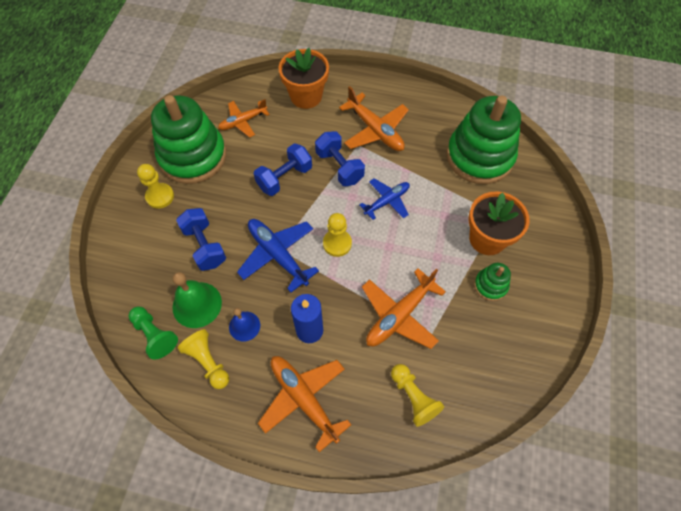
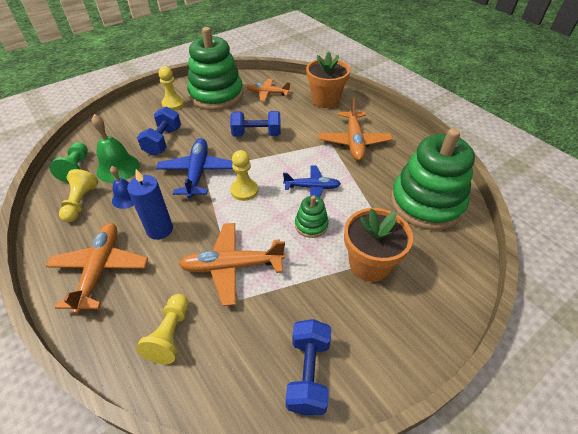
camera: 40 degrees right, 15 degrees down
blue dumbbell [315,131,365,186] -> blue dumbbell moved to [286,319,331,415]
green stacking toy [474,263,511,301] -> green stacking toy moved to [295,196,329,238]

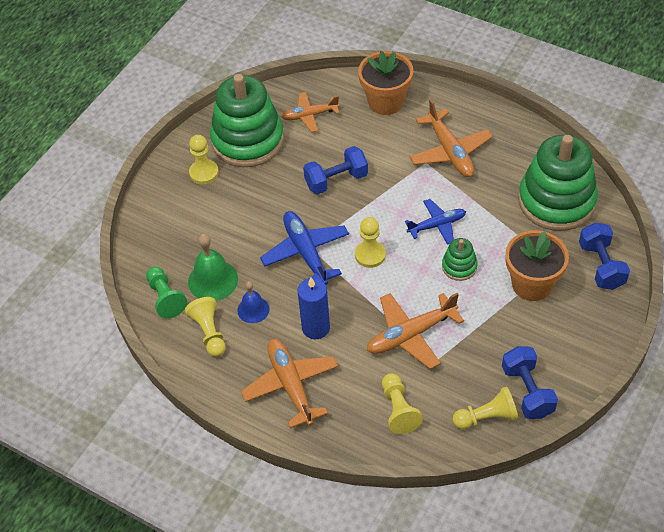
camera: 20 degrees left, 5 degrees up
blue dumbbell [137,107,181,156] -> blue dumbbell moved to [579,222,630,290]
none -> yellow pawn [452,386,518,429]

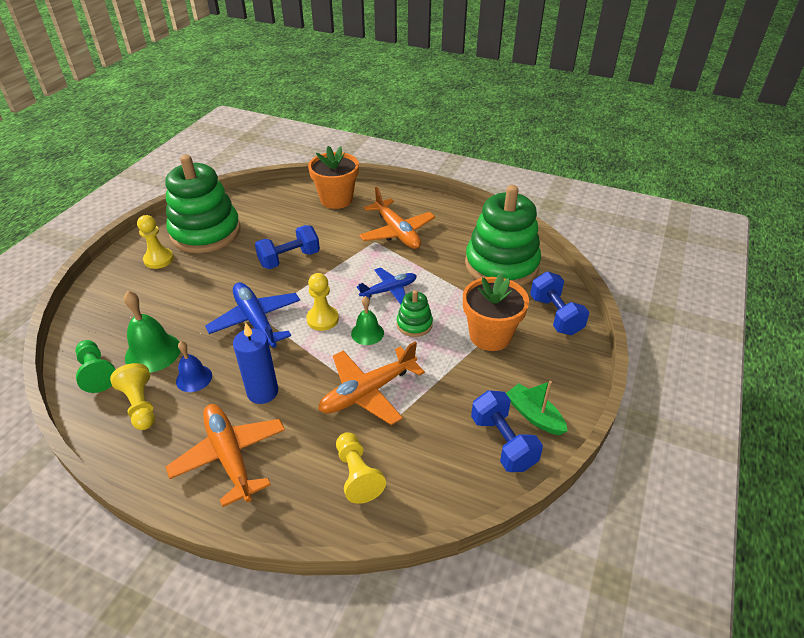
camera: 10 degrees left, 10 degrees down
orange plane [281,92,340,133] -> none
yellow pawn [452,386,518,429] -> none
none -> green bell [351,296,384,345]
none -> green boat [506,381,568,435]

